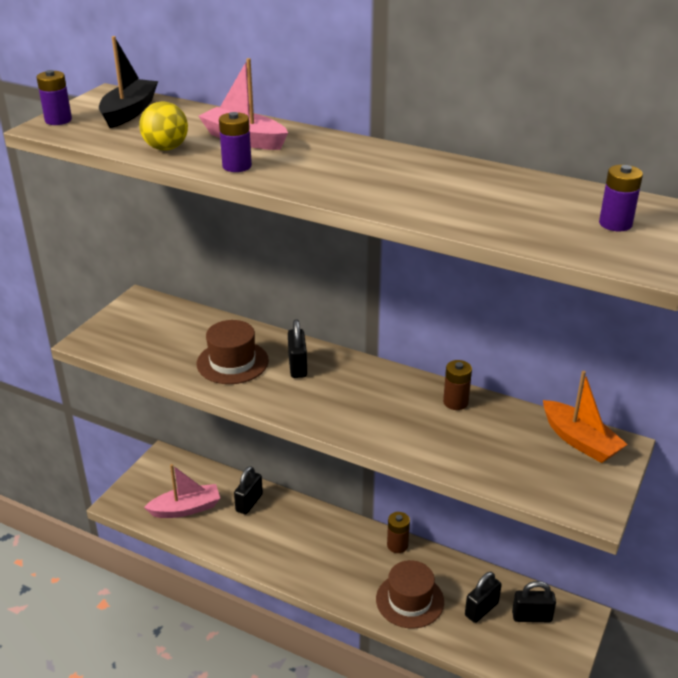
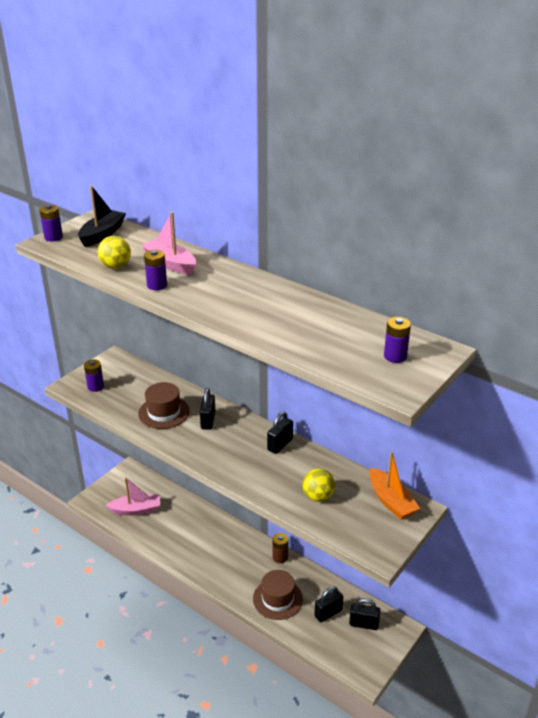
camera: 10 degrees right, 0 degrees up
black padlock [234,466,263,515] -> black padlock moved to [267,412,293,454]
brown battery [443,360,472,410] -> none
none -> purple battery [84,359,104,392]
none -> yellow ball [303,468,335,502]

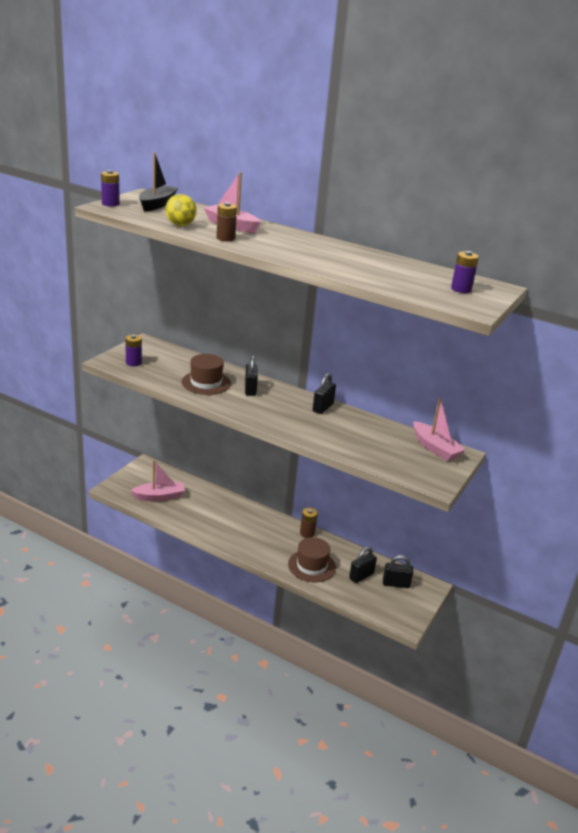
camera: 10 degrees left, 5 degrees down
purple battery [144,250,167,290] -> brown battery [216,202,237,241]
yellow ball [303,468,335,502] -> none
orange boat [369,452,420,520] -> pink boat [413,397,465,461]

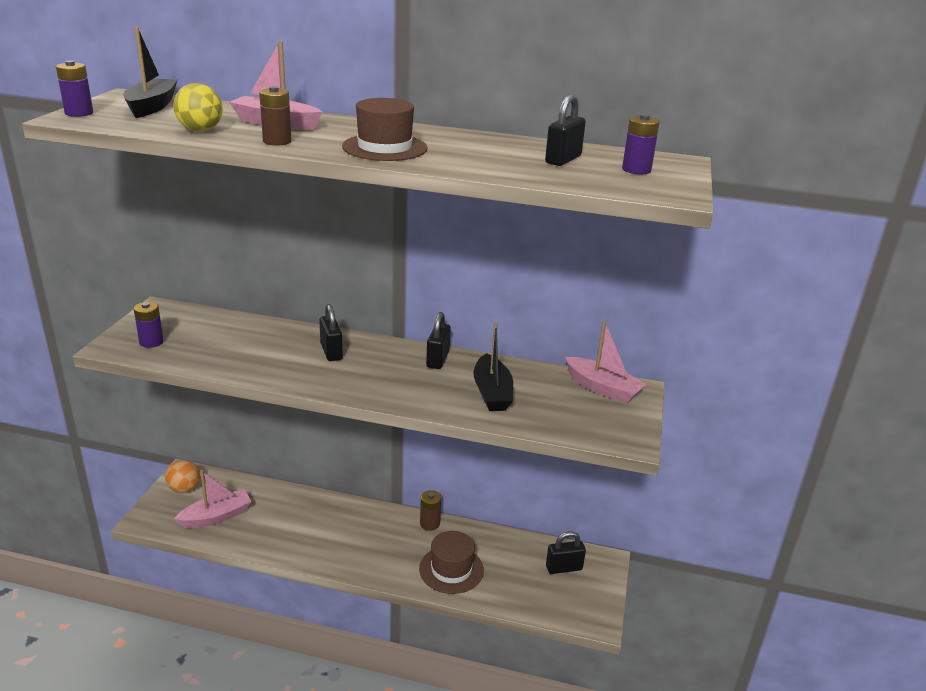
camera: 15 degrees left, 0 degrees up
brown hat [182,354,231,395] -> brown hat moved to [342,98,428,161]
black padlock [349,547,377,583] -> black padlock moved to [545,94,586,166]
none -> orange ball [165,460,200,493]
none -> black boat [474,322,513,411]

